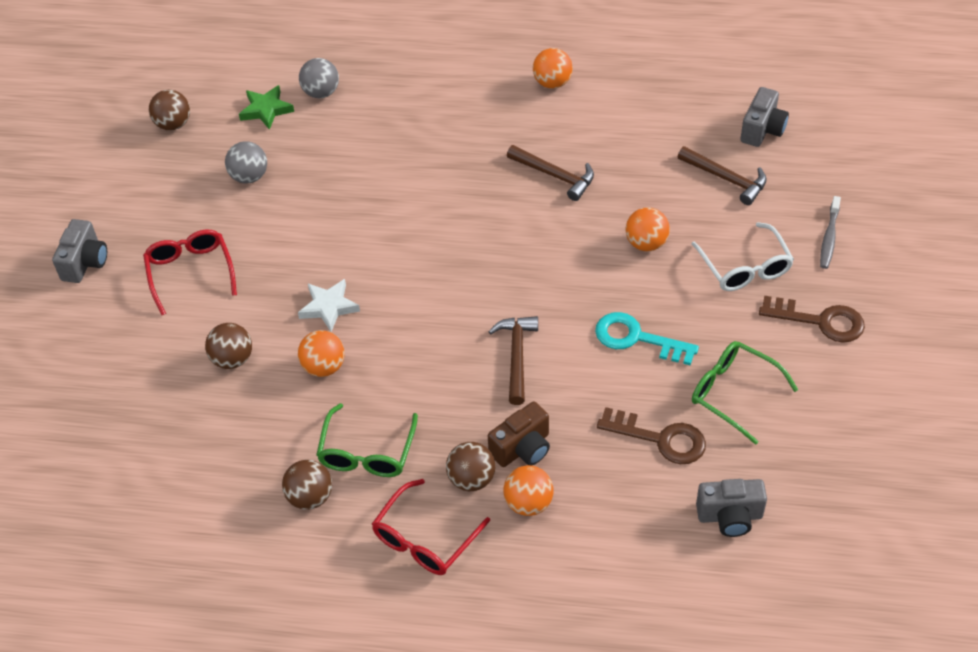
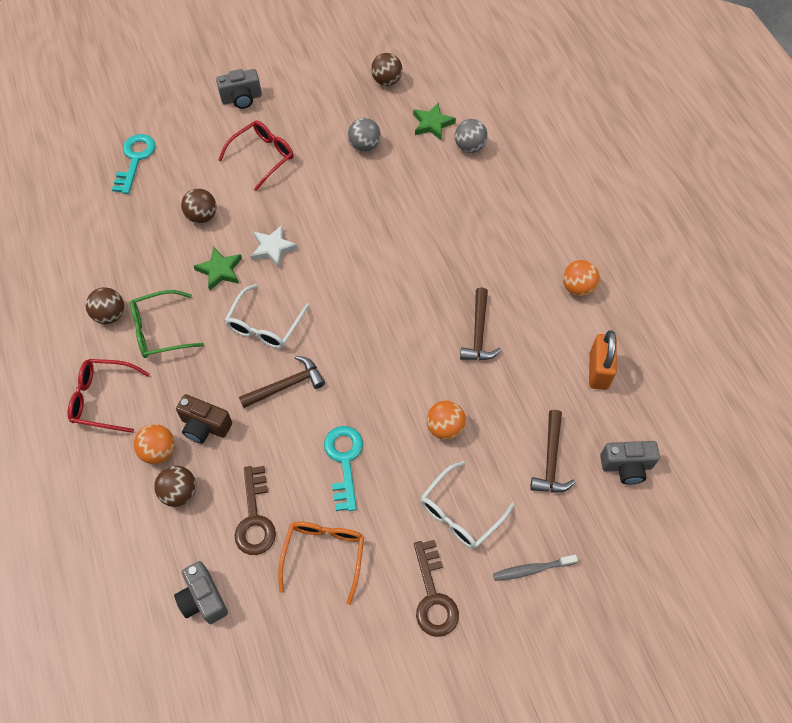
camera: 60 degrees right, 10 degrees up
orange ball [298,330,345,377] -> green star [194,247,242,290]
brown ball [446,442,495,491] -> brown ball moved to [154,466,196,507]
green glasses [692,341,798,445] -> orange glasses [278,521,364,605]
none -> turquoise key [112,134,156,194]
none -> white glasses [225,284,310,349]
none -> orange padlock [589,330,617,390]

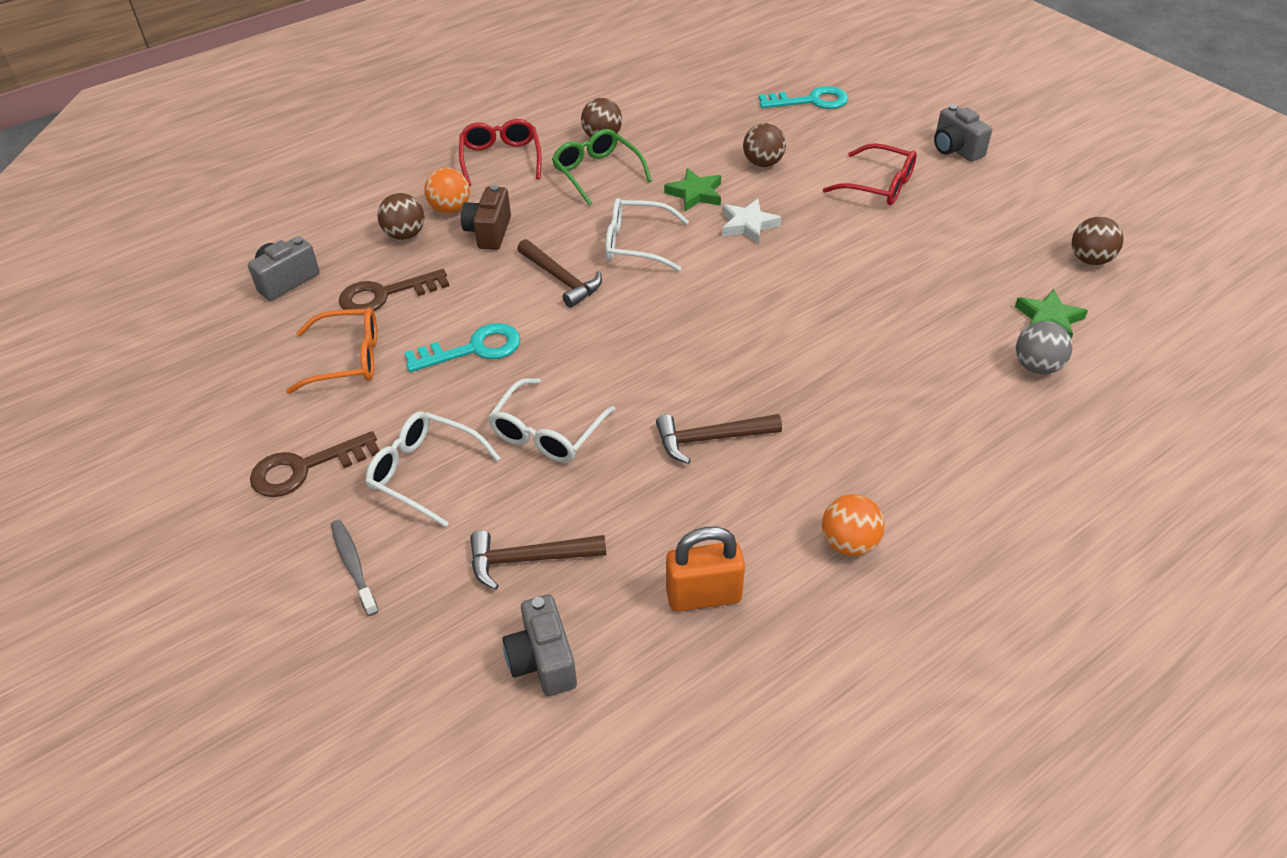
camera: 75 degrees right, 15 degrees down
grey ball [348,118,381,152] -> none
orange ball [427,400,466,440] -> white glasses [488,378,616,463]

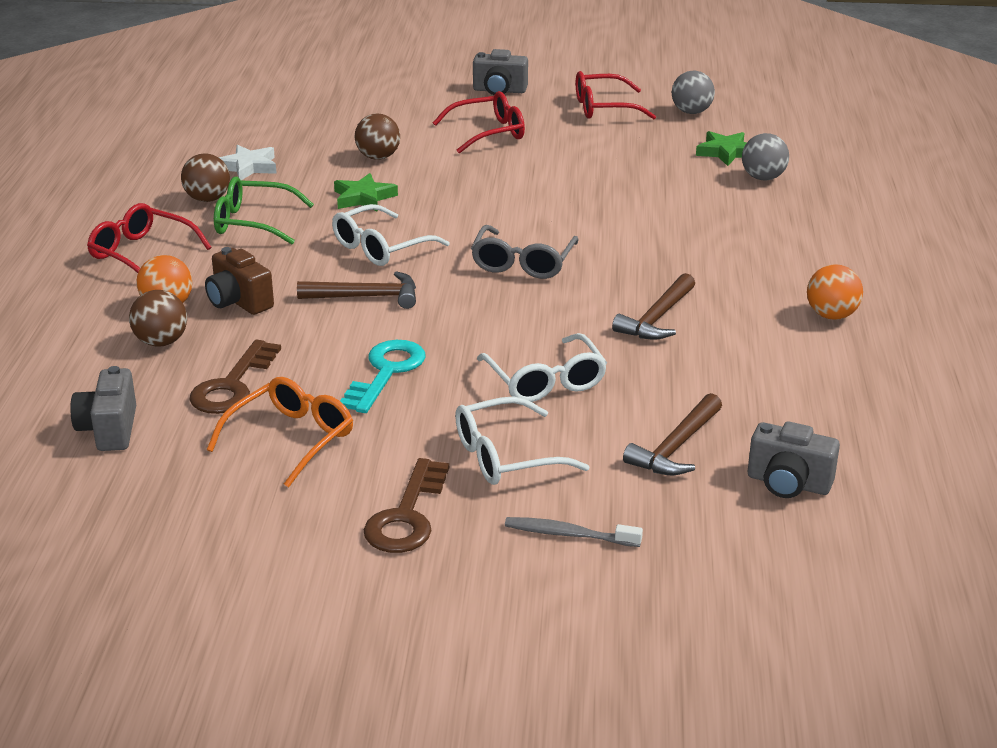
camera: 50 degrees left, 15 degrees down
orange padlock [666,527,745,612] -> none
white star [722,199,782,244] -> white star moved to [219,145,277,180]
turquoise key [759,86,848,109] -> none
brown ball [1072,217,1123,265] -> grey ball [672,71,715,114]
none -> grey glasses [471,225,578,279]
none -> red glasses [576,71,656,119]

